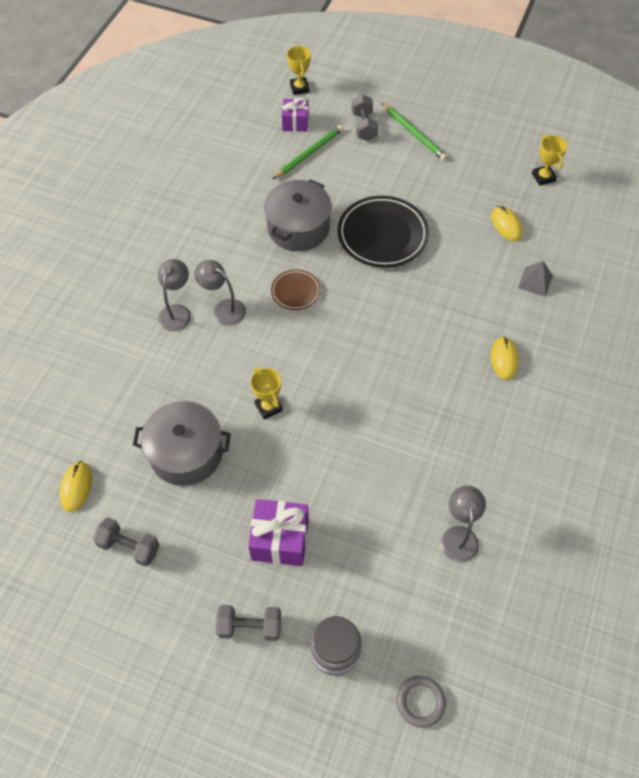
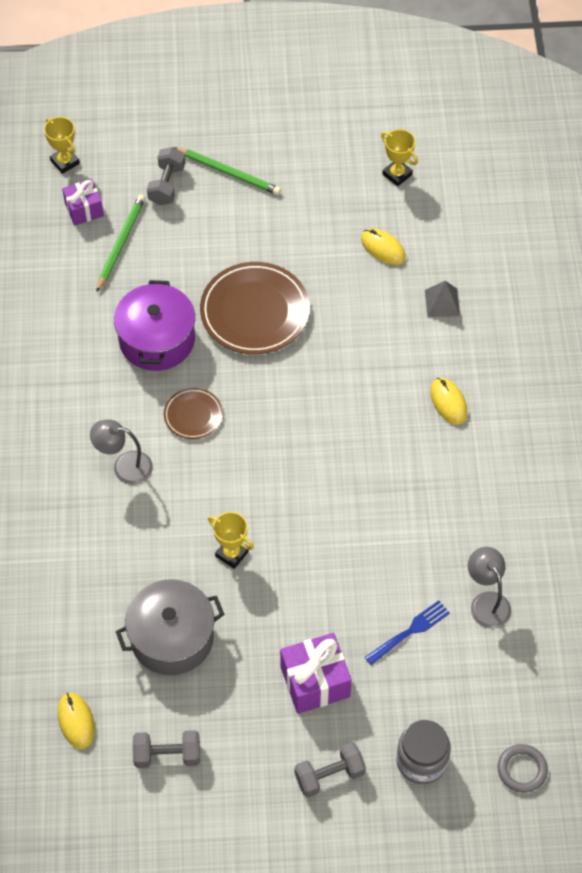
camera: 25 degrees left, 0 degrees up
grey lamp [158,259,191,331] -> none
grey pot [264,179,332,251] -> purple pot [114,280,195,371]
black plate [338,196,429,268] -> brown plate [200,262,310,354]
grey dumbbell [352,95,378,141] -> grey dumbbell turned 45 degrees clockwise [147,147,185,205]
none -> blue fork [365,600,450,665]

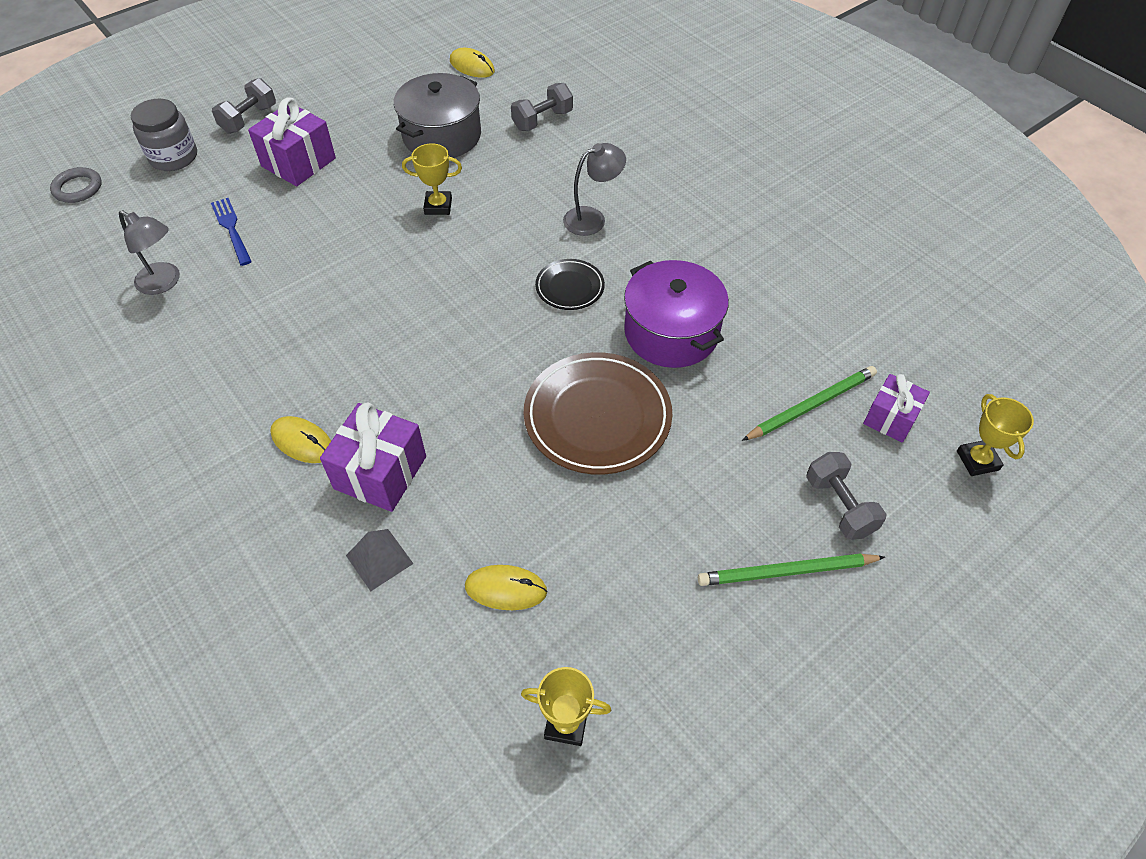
camera: 145 degrees right, 5 degrees down
yellow trophy [44,117,80,174] -> yellow trophy turned 60 degrees clockwise [957,394,1034,476]
green pencil [96,194,146,292] -> green pencil turned 105 degrees counterclockwise [742,366,877,441]
grey dumbbell [133,730,200,768] -> grey dumbbell moved to [511,83,573,131]
brown plate [164,388,223,439] -> black plate [535,259,605,310]
blue fork [365,600,450,665] -> blue fork turned 135 degrees clockwise [211,198,252,266]
none -> purple gift [320,402,426,512]

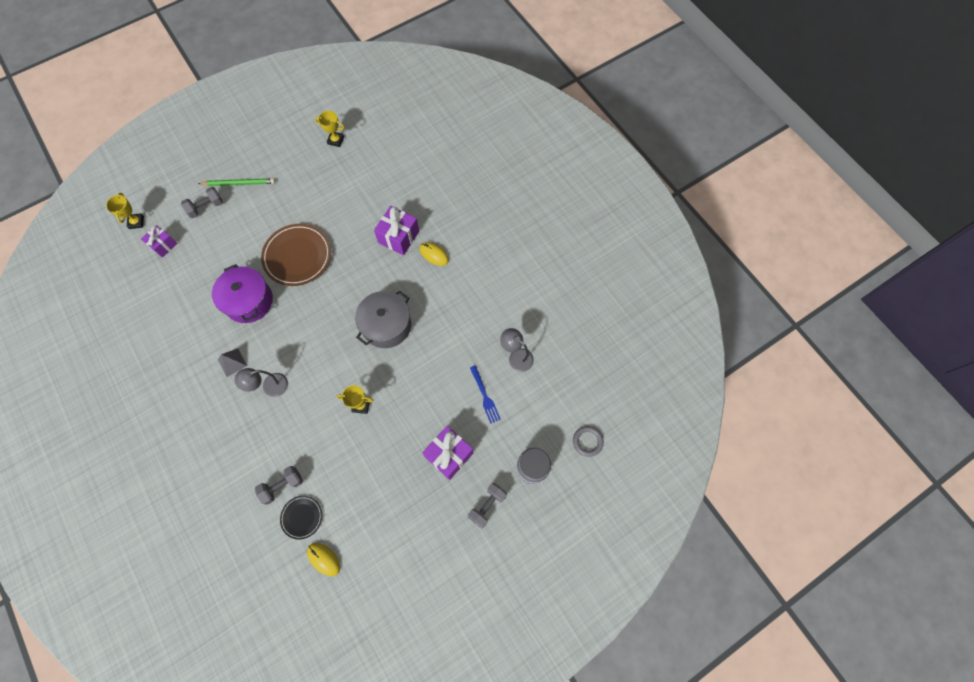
camera: 175 degrees left, 15 degrees up
grey pyramid [346,529,413,591] -> grey pyramid moved to [218,348,247,377]
grey pot [394,73,481,158] -> grey pot moved to [355,291,411,348]
yellow mouse [465,565,547,610] -> none
black plate [535,259,605,310] -> black plate moved to [280,496,322,539]
green pencil [742,366,877,441] -> none
grey dumbbell [806,452,886,540] -> grey dumbbell turned 75 degrees clockwise [181,187,223,218]

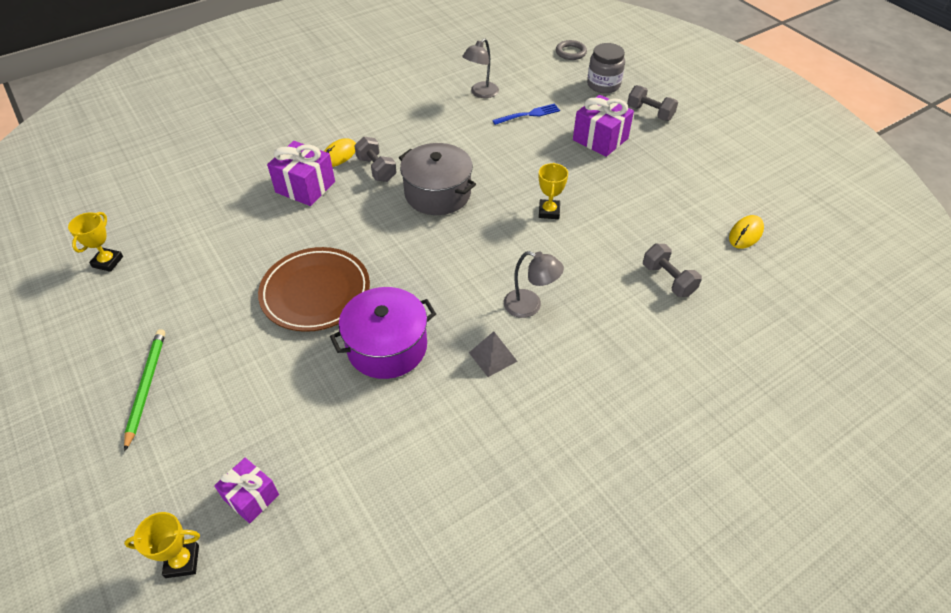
camera: 90 degrees left, 20 degrees down
grey dumbbell [181,187,223,218] -> grey dumbbell moved to [354,137,397,182]
grey lamp [235,368,288,397] -> grey lamp turned 45 degrees counterclockwise [504,251,564,318]
black plate [280,496,322,539] -> none

